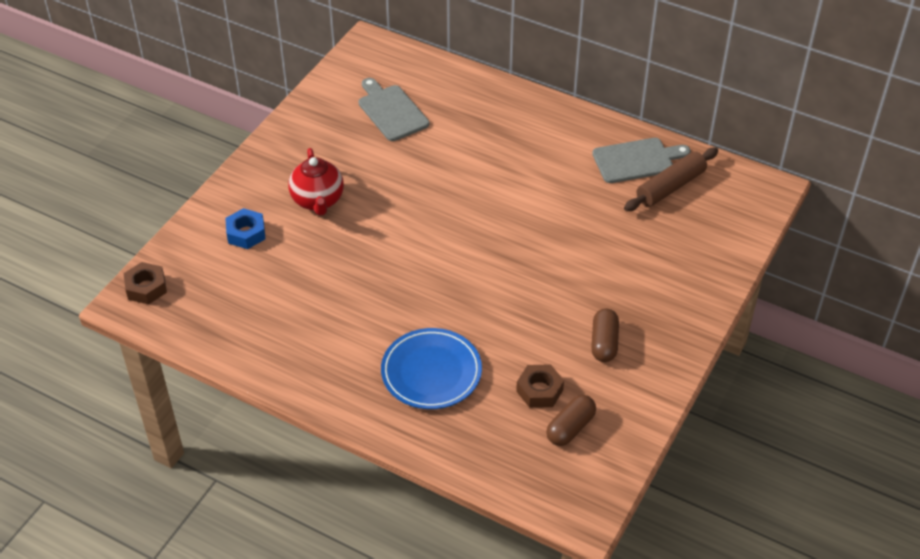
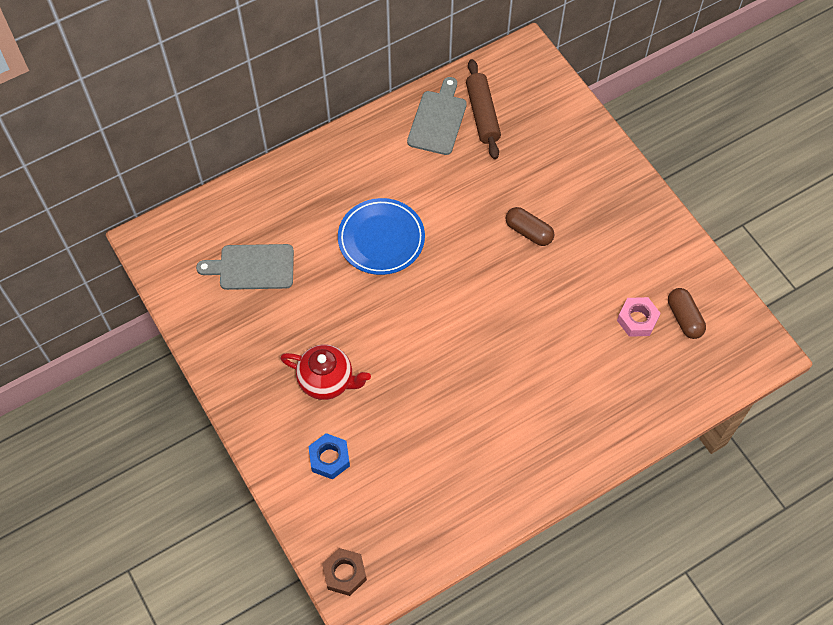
camera: 60 degrees left, 15 degrees up
blue plate [381,328,482,409] -> blue plate moved to [338,198,425,275]
brown nut [516,364,564,408] -> pink nut [617,297,661,337]
brown capsule [591,308,619,362] -> brown capsule moved to [506,207,554,246]

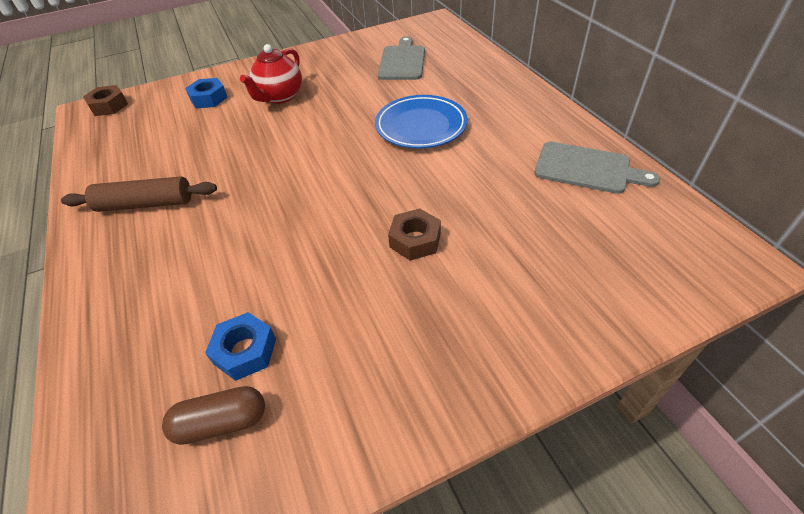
camera: 100 degrees right, 15 degrees down
brown rolling pin [466,59,501,159] -> brown rolling pin moved to [61,176,217,212]
brown capsule [506,207,554,246] -> brown nut [388,209,441,261]
pink nut [617,297,661,337] -> blue nut [205,312,276,381]

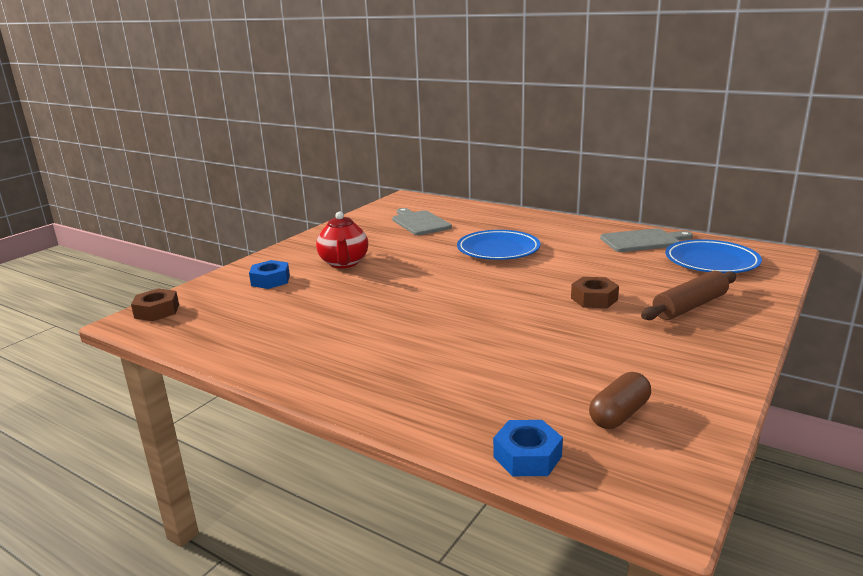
camera: 35 degrees left, 25 degrees down
brown rolling pin [61,176,217,212] -> brown rolling pin moved to [641,271,737,320]
blue nut [205,312,276,381] -> blue nut moved to [493,420,563,476]
none -> blue plate [665,239,762,273]

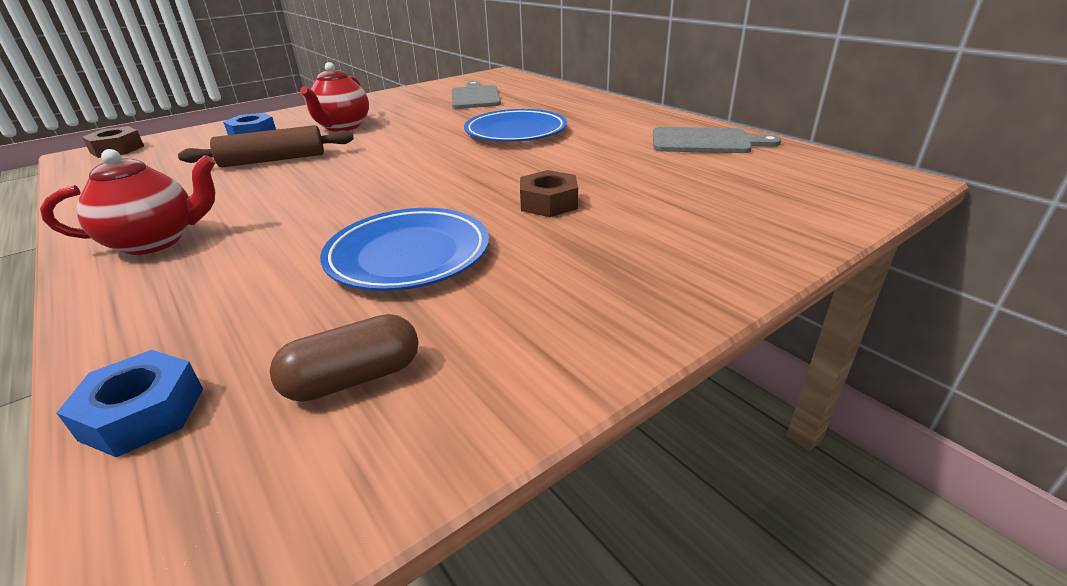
camera: 20 degrees right, 10 degrees up
brown rolling pin [641,271,737,320] -> brown rolling pin moved to [178,125,354,168]
blue plate [665,239,762,273] -> blue plate moved to [320,208,489,291]
none -> red teapot [40,149,216,255]

